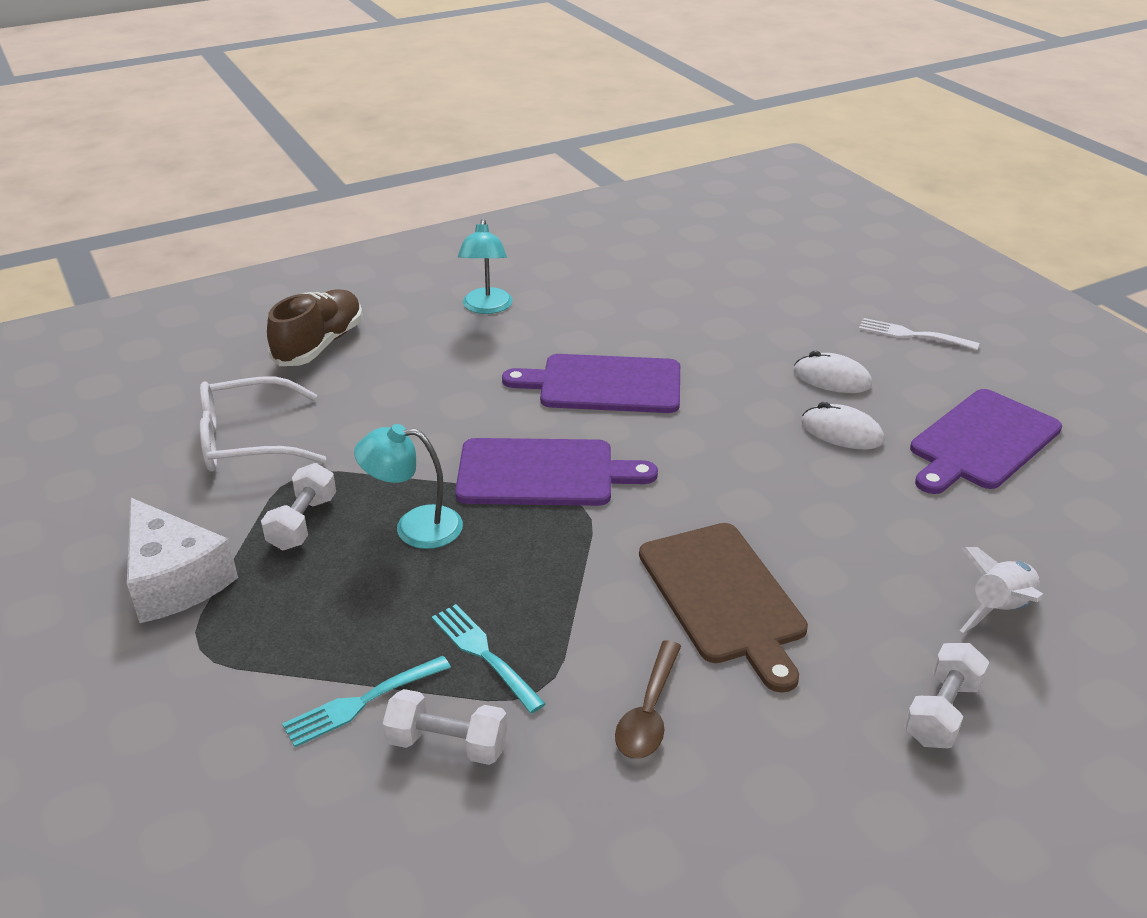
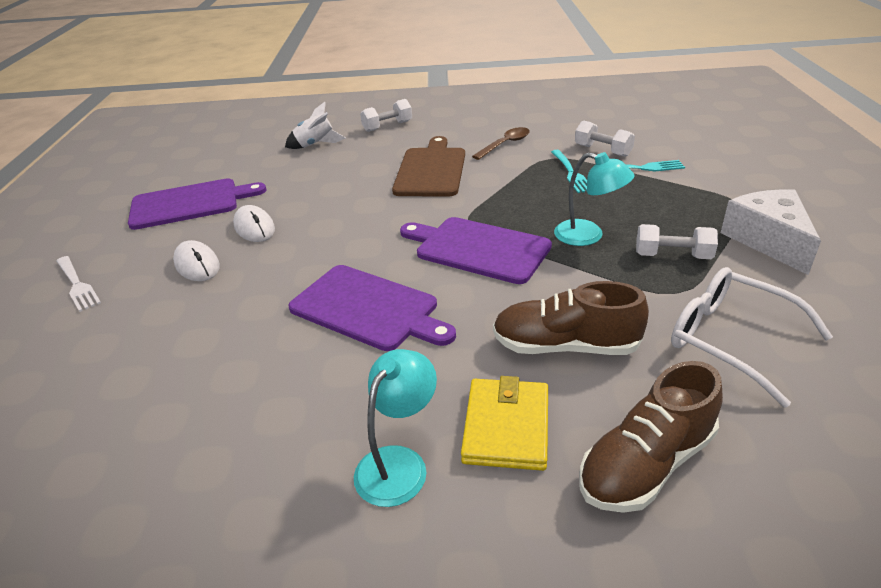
camera: 150 degrees left, 0 degrees up
white glasses [200,377,326,472] -> white glasses turned 150 degrees counterclockwise [671,267,833,408]
white dumbbell [261,463,336,551] -> white dumbbell turned 60 degrees clockwise [636,224,718,259]
none -> yellow wallet [461,376,548,471]
none -> brown shoe [493,281,649,355]

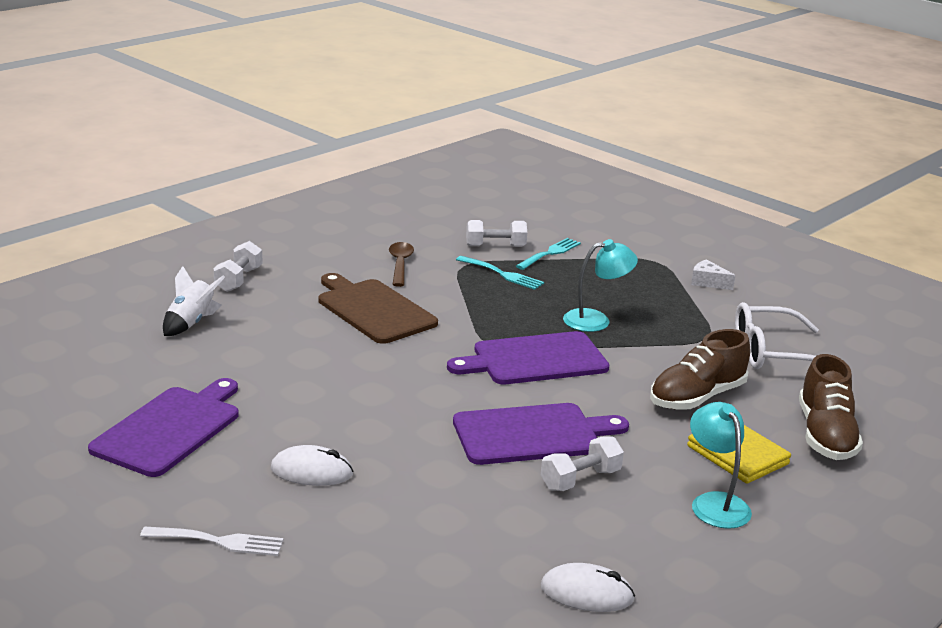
camera: 50 degrees left, 10 degrees down
white mouse [233,205,275,242] -> white mouse moved to [541,563,635,612]
white dumbbell [636,224,718,259] -> white dumbbell moved to [541,436,624,491]
white cheese [721,189,821,275] -> white cheese [691,259,736,290], size x0.50

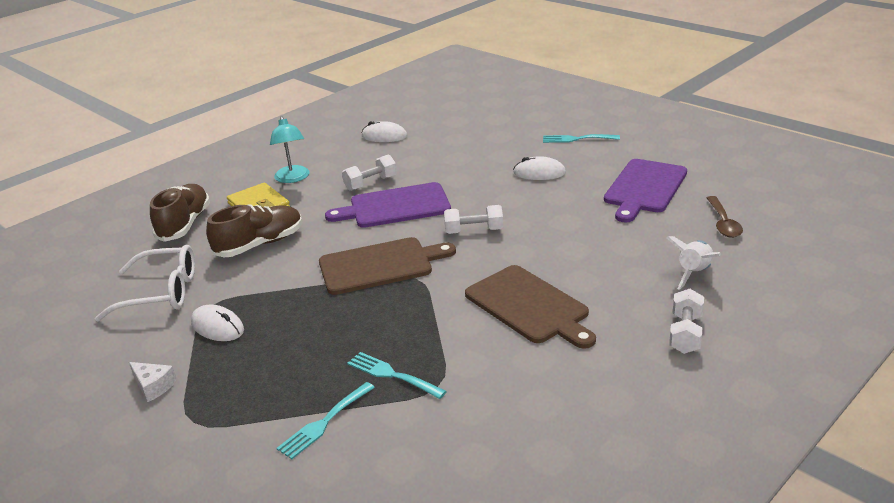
camera: 175 degrees left, 5 degrees up
white fork [140,527,284,556] -> turquoise fork [543,134,620,143]
brown spoon [389,242,414,287] -> brown spoon moved to [707,196,743,238]
purple cutting board [447,331,609,384] -> brown cutting board [319,237,456,295]
white dumbbell [466,220,527,247] -> white dumbbell moved to [444,205,503,234]
turquoise lamp [563,239,638,332] -> none
none -> white mouse [191,305,244,341]

